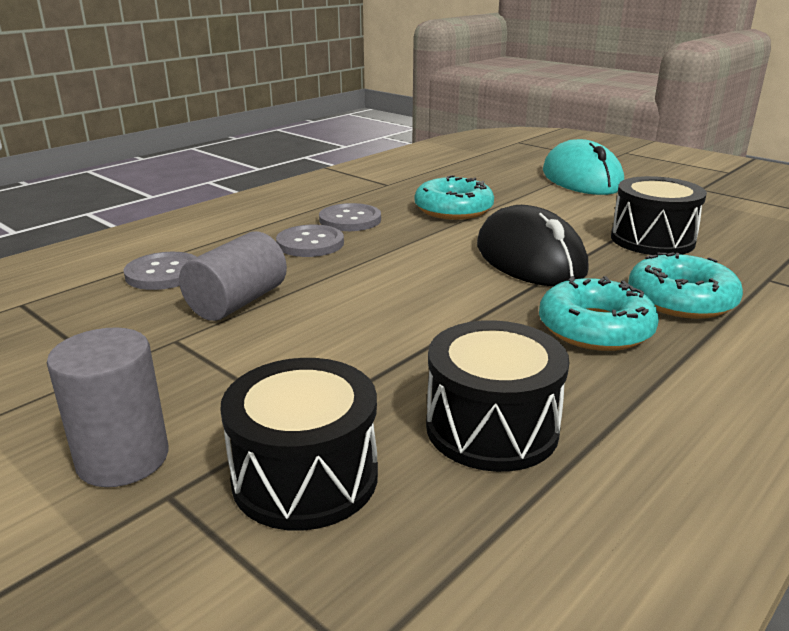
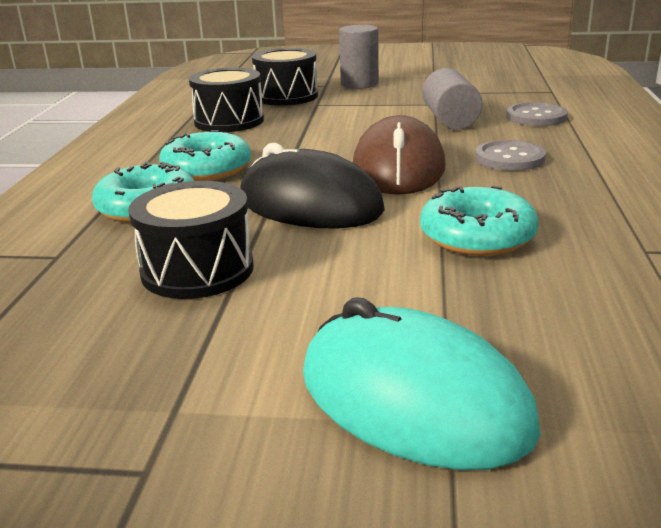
camera: 145 degrees right, 0 degrees up
grey button [319,203,381,231] -> none
none -> brown mouse [353,115,446,195]

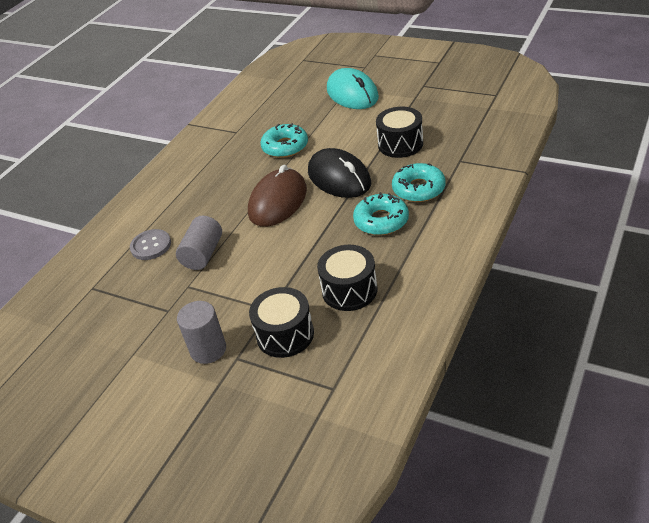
camera: 155 degrees left, 15 degrees up
grey button [475,140,546,171] -> none

